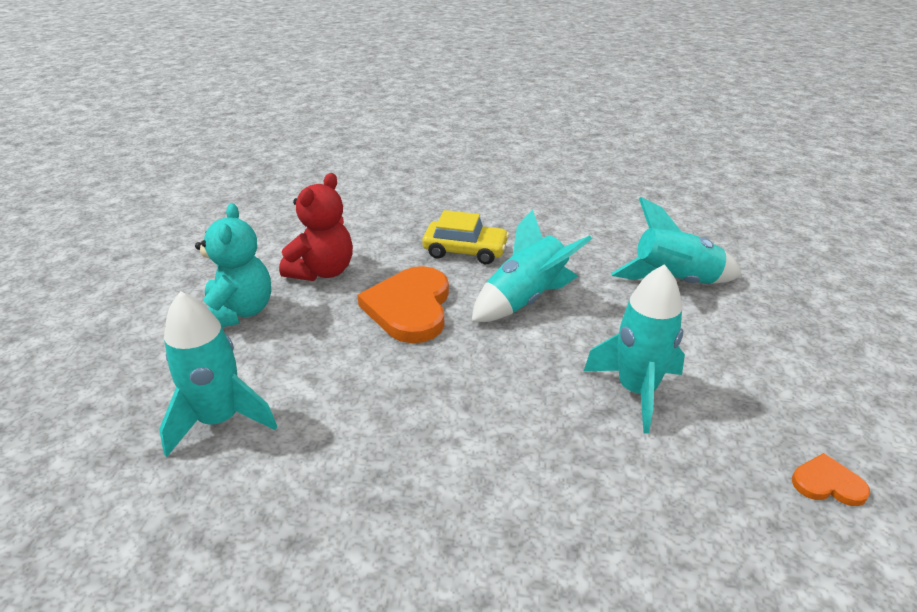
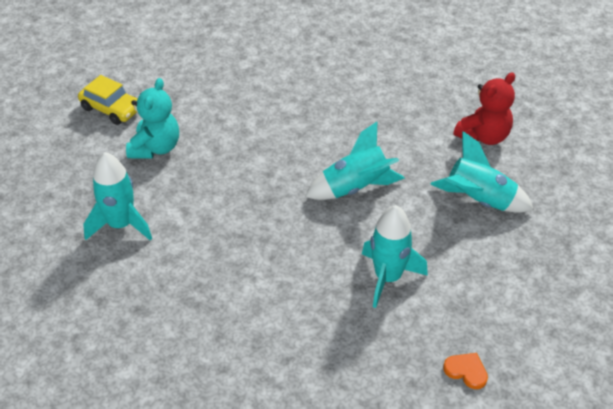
camera: 20 degrees right, 10 degrees up
red teddy bear [279,173,353,281] -> red teddy bear moved to [454,72,515,145]
orange heart [357,266,449,343] -> none
yellow car [422,210,509,264] -> yellow car moved to [78,75,137,125]

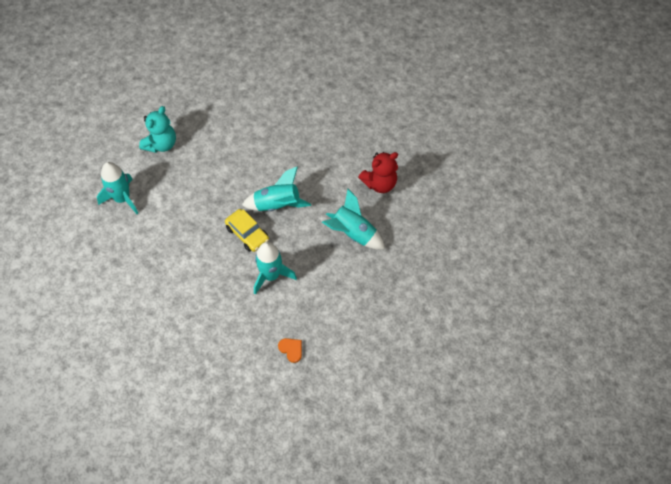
camera: 15 degrees right, 15 degrees up
yellow car [78,75,137,125] -> yellow car moved to [225,209,269,252]

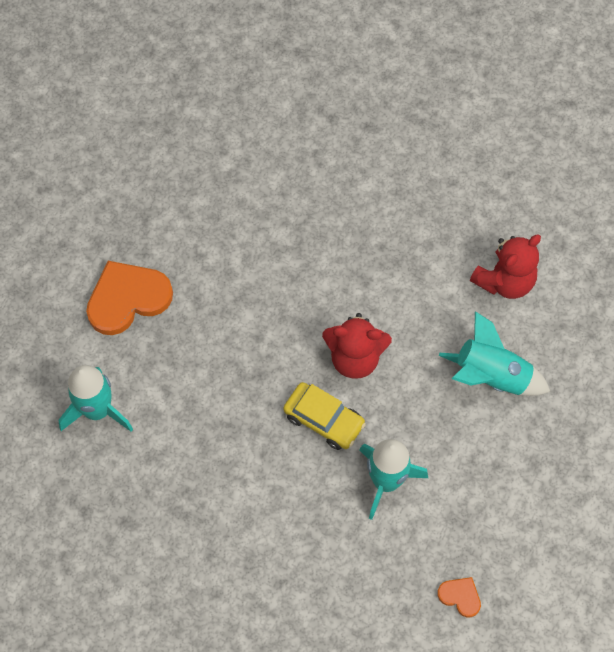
camera: 15 degrees left, 5 degrees up
turquoise teddy bear [139,106,176,153] -> orange heart [86,261,173,335]
turquoise rocket [242,167,311,211] -> red teddy bear [322,313,392,379]

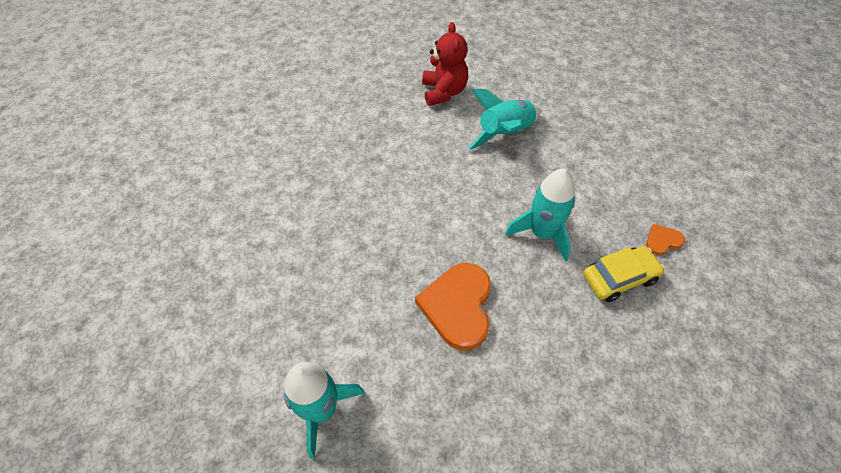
camera: 55 degrees left, 10 degrees down
orange heart [86,261,173,335] -> orange heart moved to [415,263,491,351]
yellow car [283,382,366,450] -> yellow car moved to [583,246,665,302]
red teddy bear [322,313,392,379] -> none

